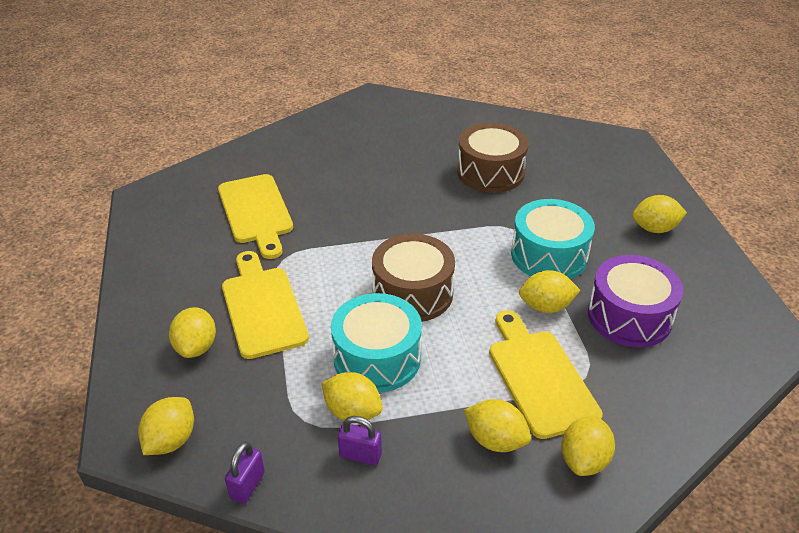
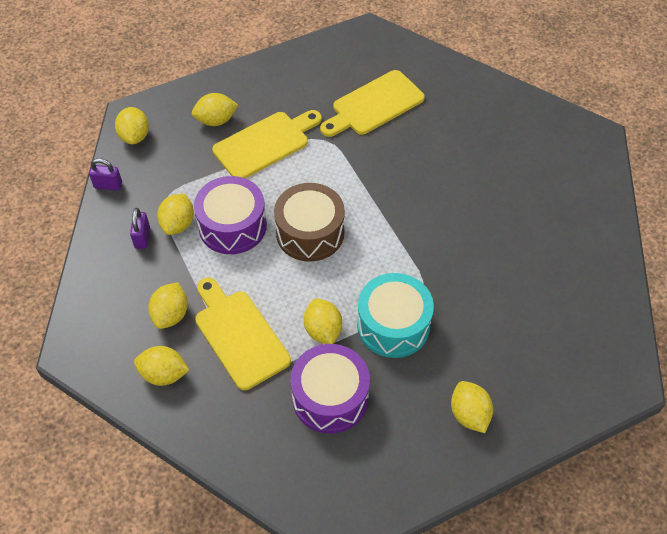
camera: 75 degrees right, 15 degrees up
yellow lemon [138,397,194,455] -> yellow lemon turned 75 degrees clockwise [115,107,149,144]
turquoise drum [331,293,422,393] -> purple drum [194,176,267,254]
brown drum [457,123,528,193] -> none
yellow cutting board [489,310,603,439] -> yellow cutting board turned 90 degrees counterclockwise [195,278,291,390]

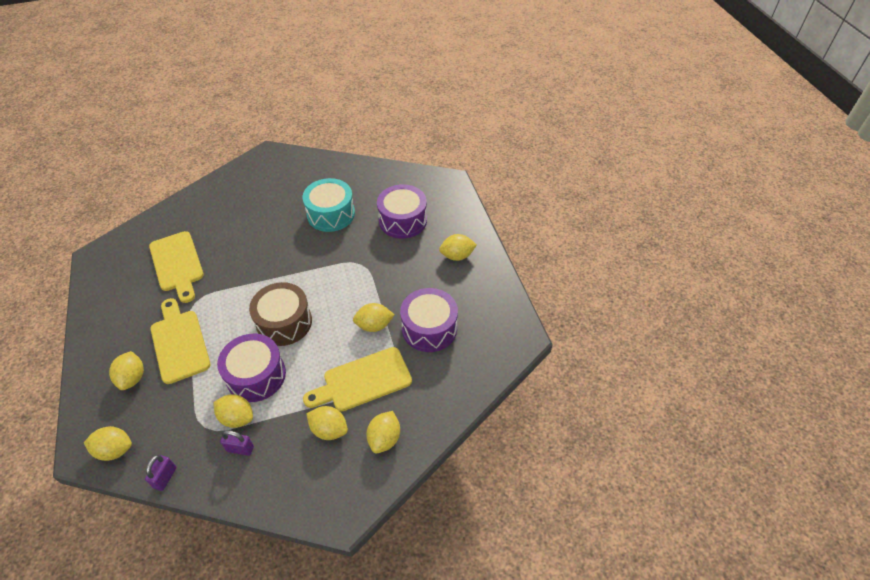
camera: 80 degrees left, 5 degrees down
turquoise drum [357,273,434,358] -> turquoise drum moved to [302,178,355,232]
none -> purple drum [377,184,427,239]

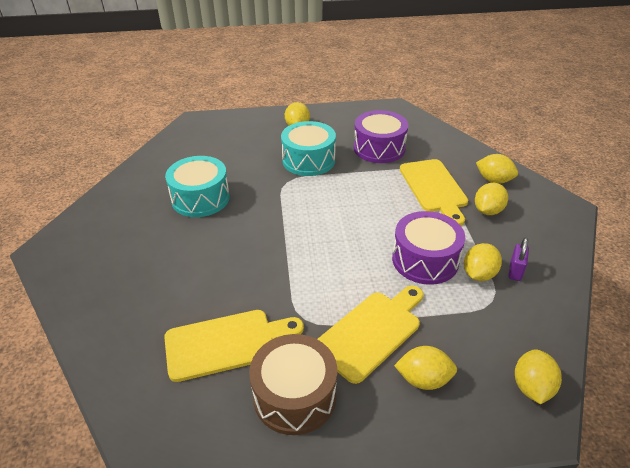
camera: 80 degrees left, 10 degrees down
purple padlock [145,455,176,491] -> none
yellow cutting board [151,298,210,384] -> yellow cutting board turned 150 degrees clockwise [317,285,423,384]
brown drum [249,282,312,346] -> brown drum moved to [249,334,337,435]
yellow lemon [353,303,395,332] -> none
purple drum [377,184,427,239] -> none
none -> turquoise drum [281,121,336,176]

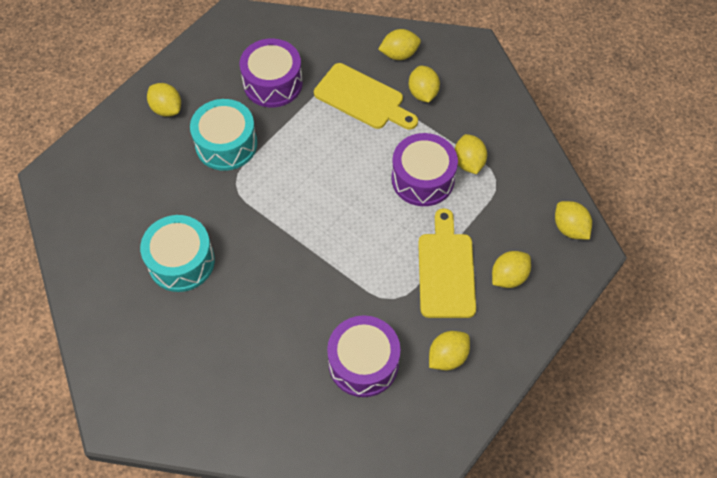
camera: 45 degrees left, 20 degrees up
yellow cutting board [164,310,304,382] -> purple drum [327,315,401,397]
brown drum [249,334,337,435] -> yellow lemon [429,331,470,370]
purple padlock [508,238,529,281] -> none

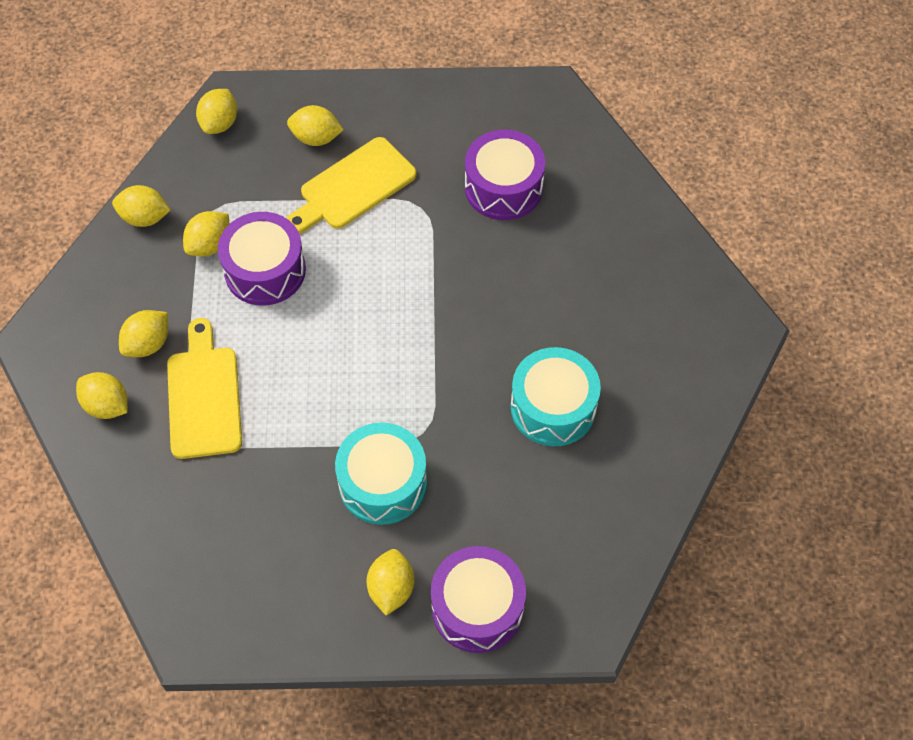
camera: 130 degrees left, 0 degrees up
purple drum [240,38,303,107] -> purple drum moved to [431,546,526,653]
yellow lemon [429,331,470,370] -> yellow lemon moved to [112,185,171,227]

